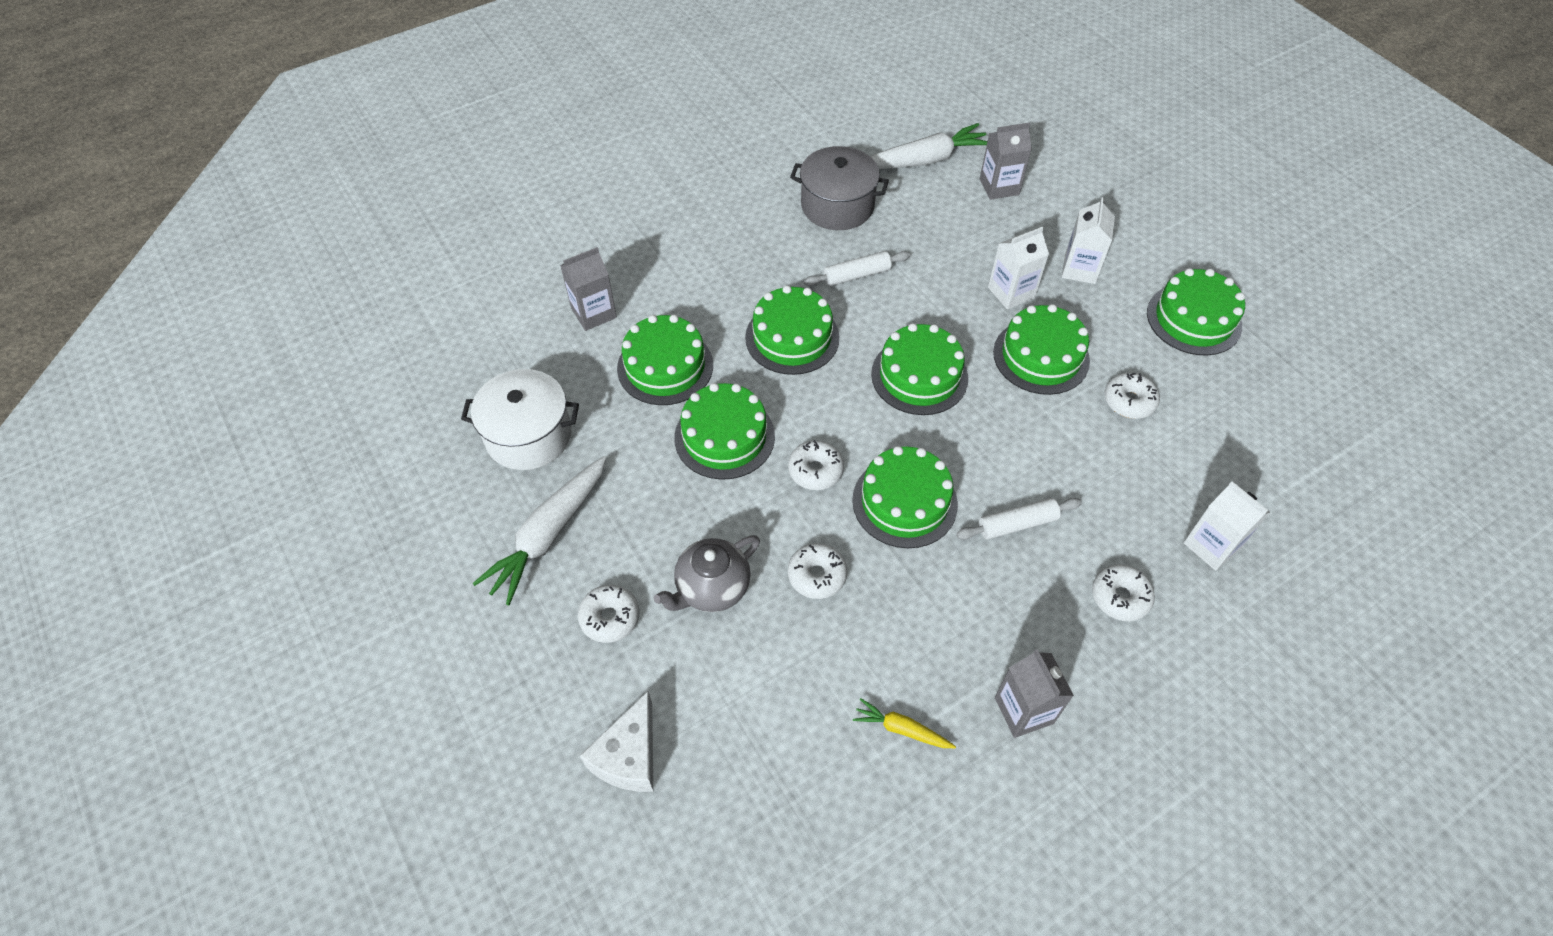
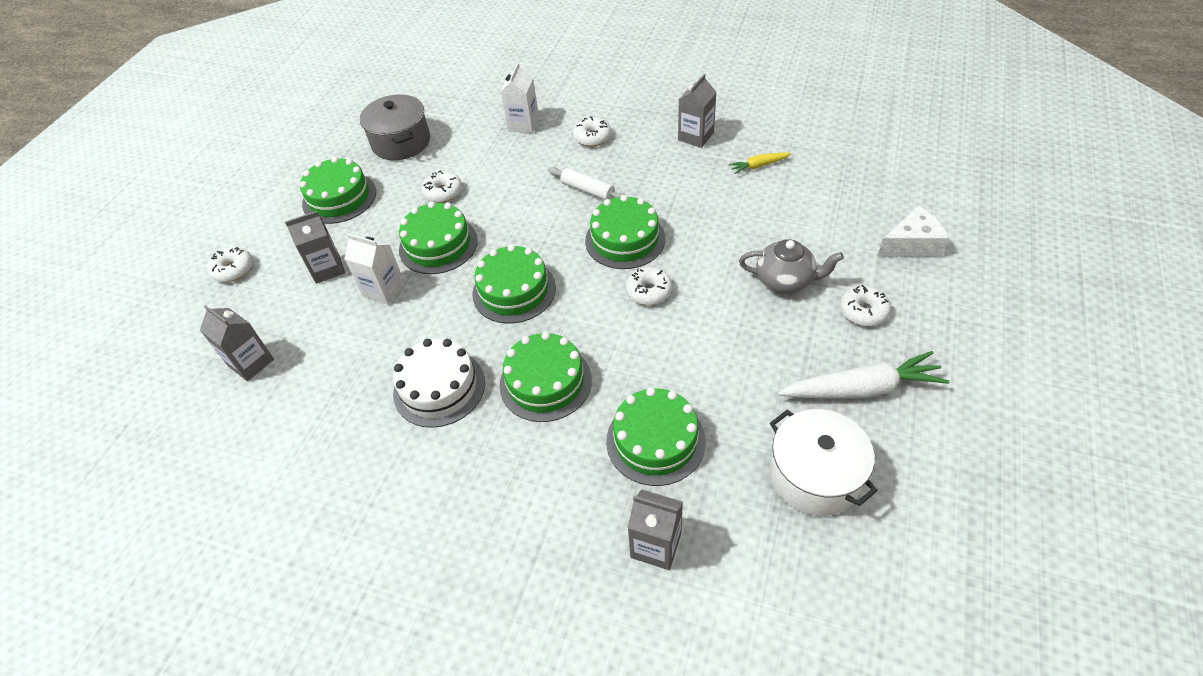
camera: 125 degrees left, 5 degrees down
green cake [674,383,775,480] -> none
white donut [788,543,847,599] -> white donut moved to [207,247,253,282]
grey pot [790,146,889,230] -> grey pot moved to [360,94,430,160]
white rolling pin [804,251,910,286] -> white cake [393,339,485,428]
yellow carrot [853,698,956,748] -> yellow carrot turned 90 degrees clockwise [729,152,792,174]
white carrot [870,123,987,169] -> none
white carton [1062,197,1115,284] -> grey carton [285,211,345,284]

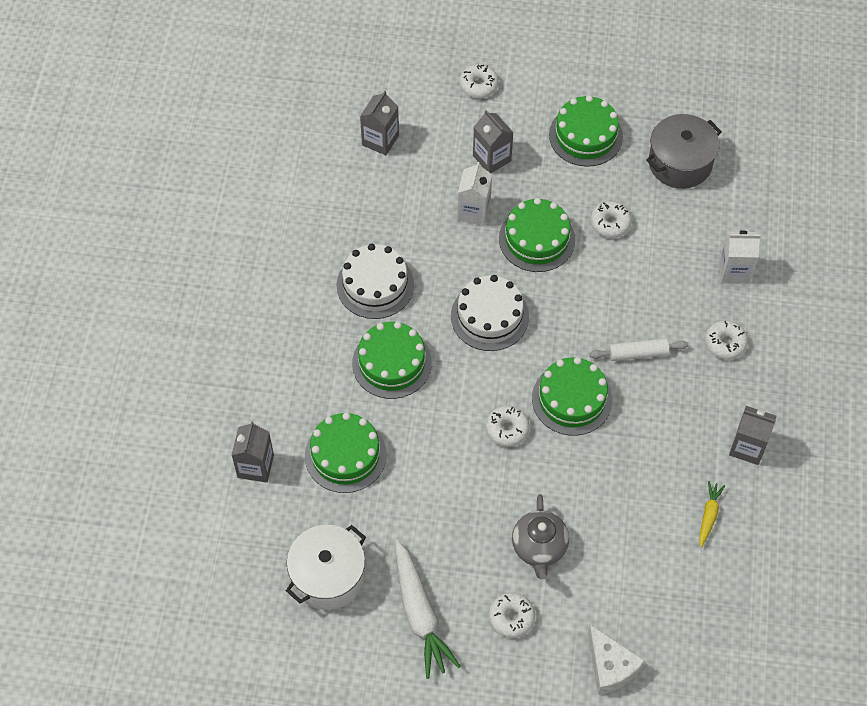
camera: 75 degrees right, 10 degrees up
green cake [472,244,556,324] -> white cake [451,275,529,351]
white rolling pin [548,167,625,200] -> white rolling pin turned 60 degrees clockwise [590,338,688,361]
yellow carrot [729,152,792,174] -> yellow carrot turned 45 degrees clockwise [699,481,725,548]

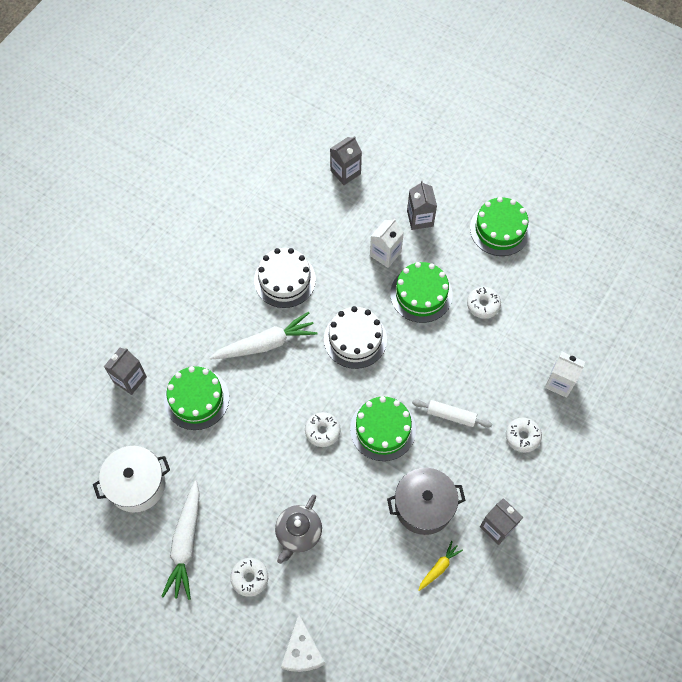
camera: 25 degrees right, 5 degrees up
green cake [352,322,432,399] -> white carrot [209,312,318,360]
white donut [459,64,499,98] -> none
grey pot [646,114,722,189] -> grey pot moved to [387,468,466,535]

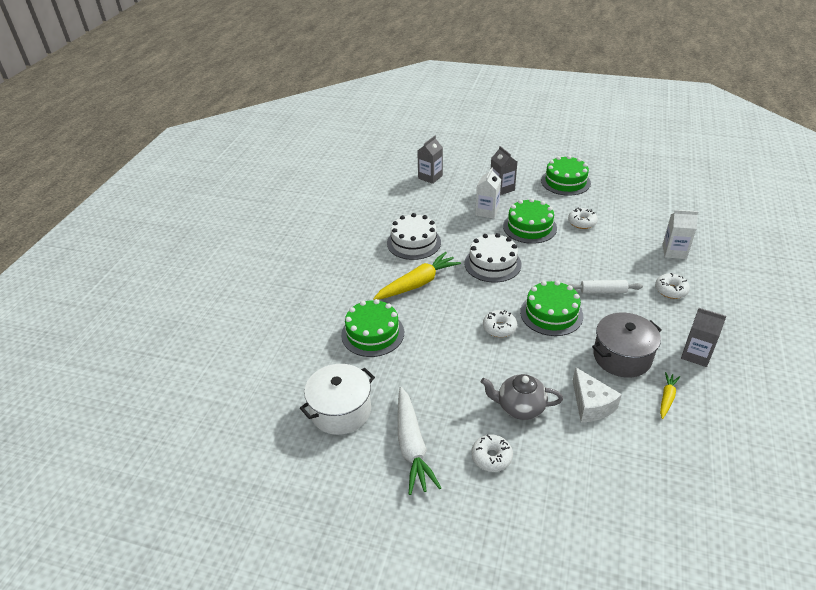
camera: 15 degrees left, 25 degrees down
grey carton [104,348,147,395] -> none
white carrot [209,312,318,360] -> yellow carrot [373,252,461,300]
grey teapot [275,495,322,564] -> grey teapot turned 90 degrees clockwise [481,374,563,420]
white cheese [281,615,325,672] -> white cheese moved to [573,367,622,422]

